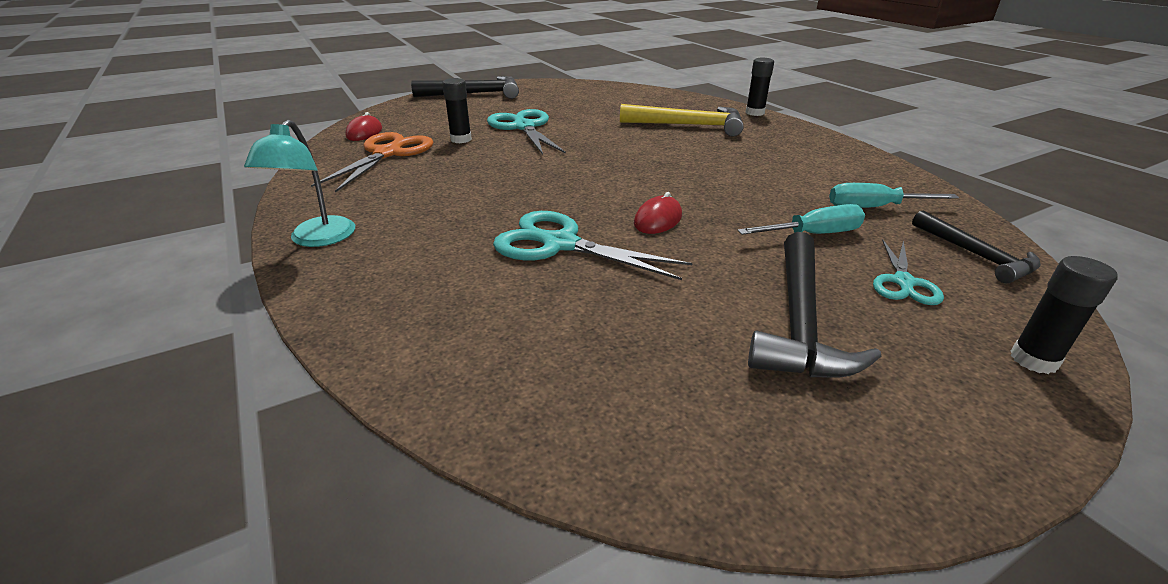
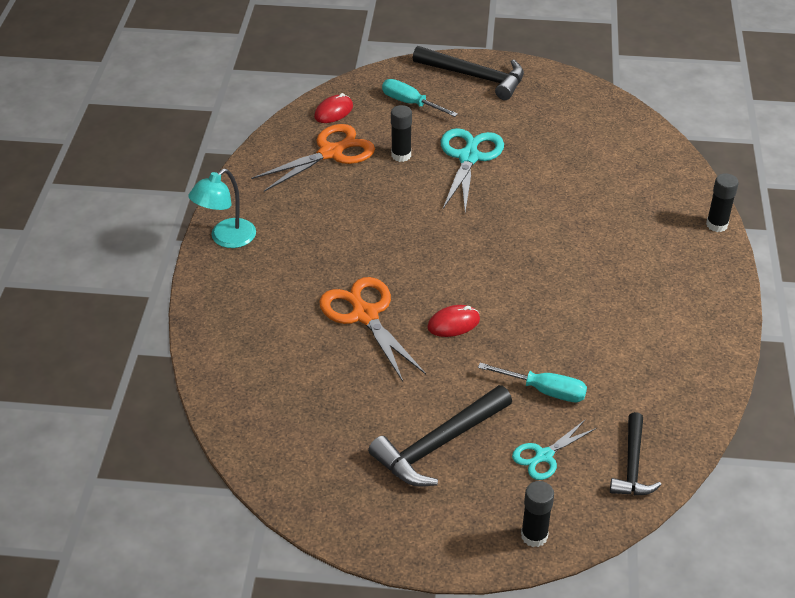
camera: 35 degrees right, 10 degrees up
turquoise scissors [493,211,693,280] -> orange scissors [319,277,426,382]
yellow hammer [620,104,744,137] -> none
turquoise screwdriver [829,183,959,208] -> turquoise screwdriver moved to [382,79,458,117]

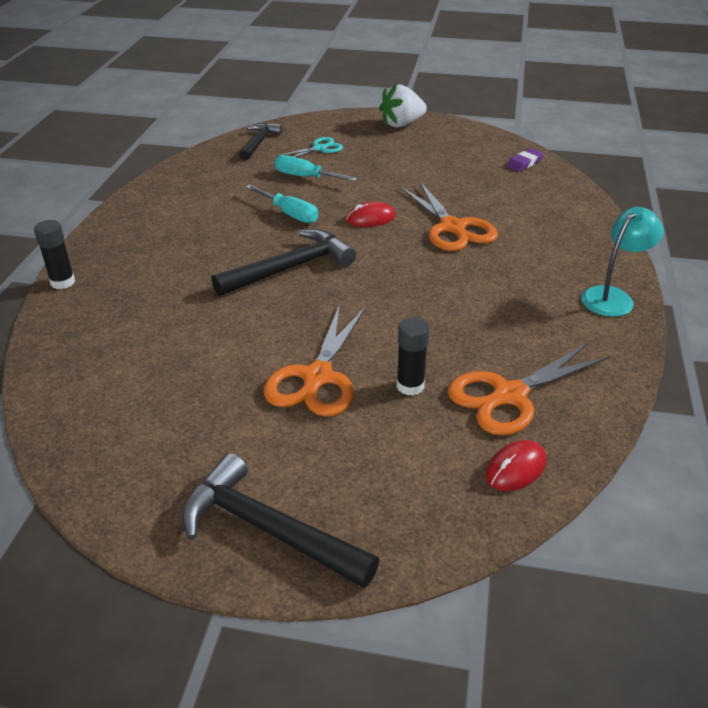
camera: 175 degrees left, 5 degrees down
black hammer [368,385,512,487] -> black hammer moved to [211,229,356,296]
turquoise screwdriver [382,79,458,117] -> turquoise screwdriver moved to [246,185,318,223]
turquoise scissors [441,128,504,212] -> orange scissors [264,304,365,417]
black glue stick [521,481,554,547] -> none
none -> white strawberry [379,84,427,128]
none -> purple eraser [507,148,544,172]

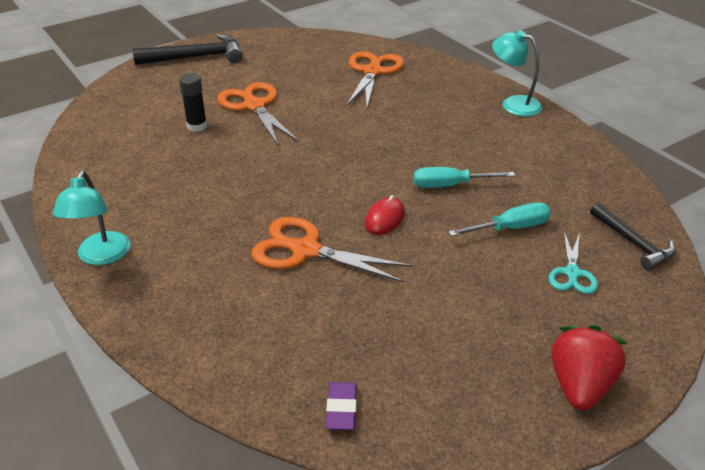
camera: 135 degrees right, 0 degrees up
black glue stick [34,220,75,289] -> none
black hammer [211,229,356,296] -> none
white strawberry [379,84,427,128] -> red strawberry [551,325,627,411]
orange scissors [448,343,610,435] -> orange scissors moved to [347,51,404,107]
red mouse [486,440,546,491] -> none
none -> turquoise lamp [492,30,542,116]

